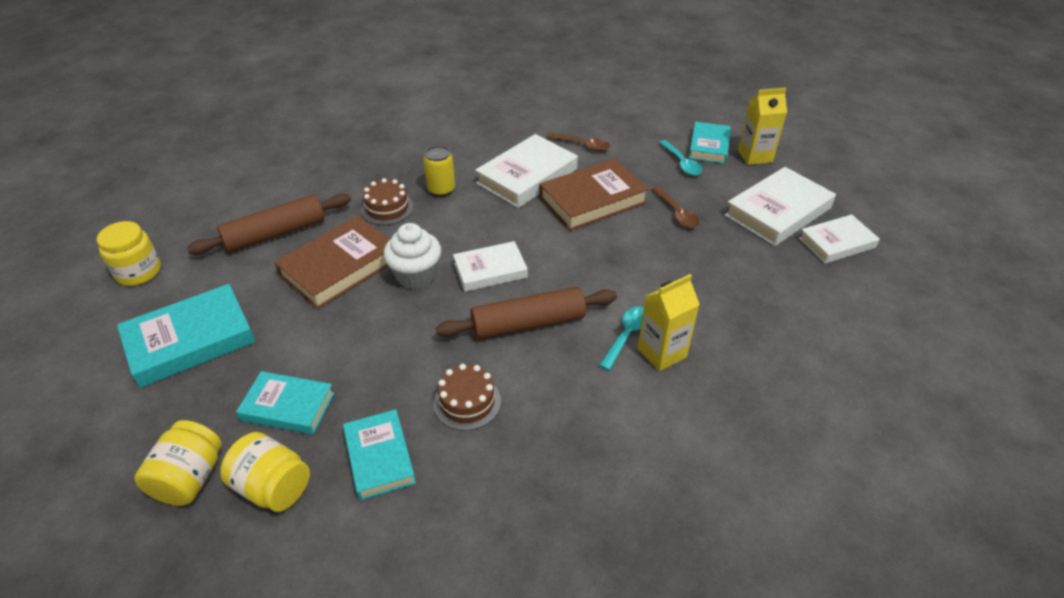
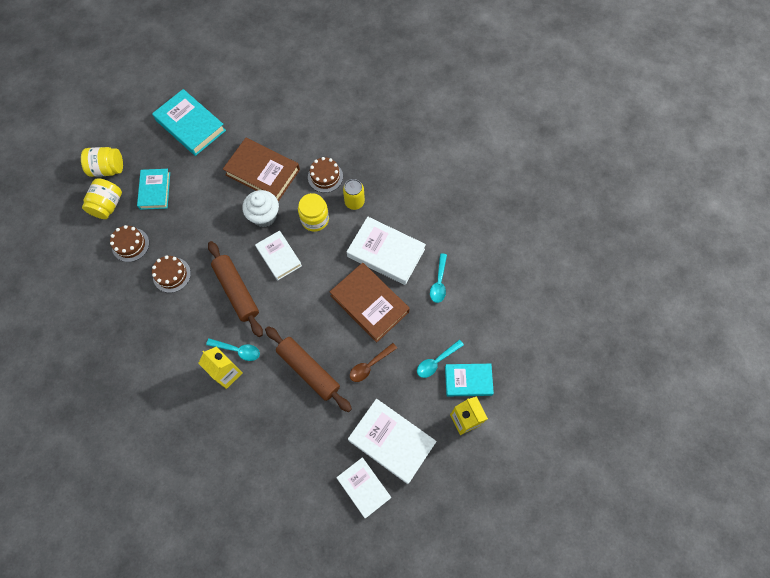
camera: 75 degrees right, 25 degrees up
yellow jar [97,221,161,286] -> yellow jar moved to [298,193,329,232]
brown rolling pin [187,193,351,255] -> brown rolling pin moved to [265,326,352,412]
turquoise book [343,409,416,500] -> brown cake [110,225,149,262]
brown spoon [547,133,610,151] -> turquoise spoon [430,253,447,303]

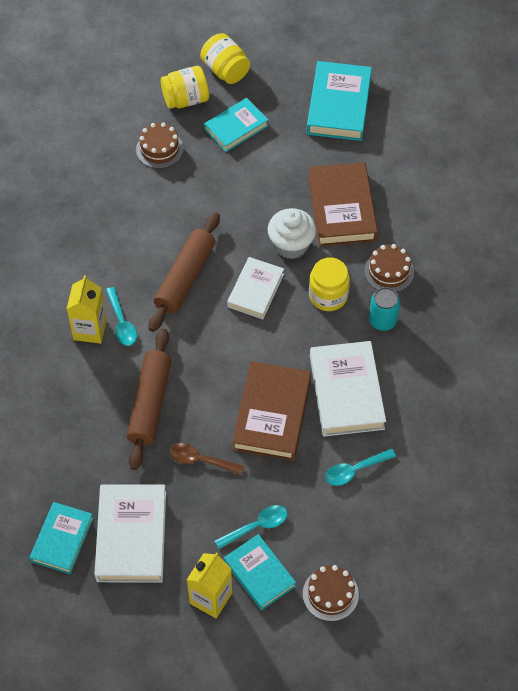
camera: 55 degrees right, 10 degrees down
brown cake [152,255,191,293] -> brown cake moved to [303,565,359,621]
white book [337,457,391,518] -> turquoise book [30,502,93,574]
yellow can [343,179,365,210] -> turquoise can [369,287,400,331]
turquoise spoon [417,340,464,378] -> turquoise spoon turned 135 degrees clockwise [215,505,287,549]

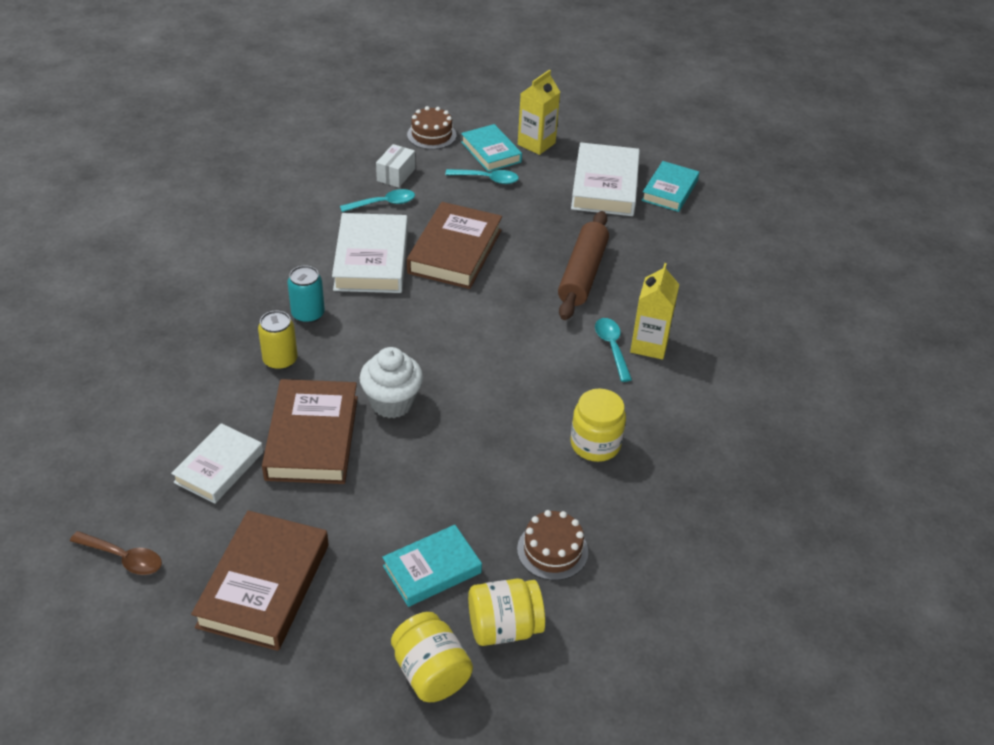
camera: 175 degrees left, 15 degrees down
brown rolling pin [149,212,220,332] -> none
brown spoon [169,443,244,475] -> brown spoon moved to [70,531,162,575]
turquoise spoon [215,505,287,549] -> turquoise spoon turned 150 degrees counterclockwise [445,169,519,184]
white book [227,257,284,319] -> white book moved to [171,423,263,504]
turquoise book [307,61,372,141] -> brown book [191,511,329,651]
yellow jar [309,257,350,311] -> yellow jar moved to [570,389,626,462]
brown cake [364,244,414,292] -> yellow can [258,311,298,370]
none -> white box [376,144,415,188]

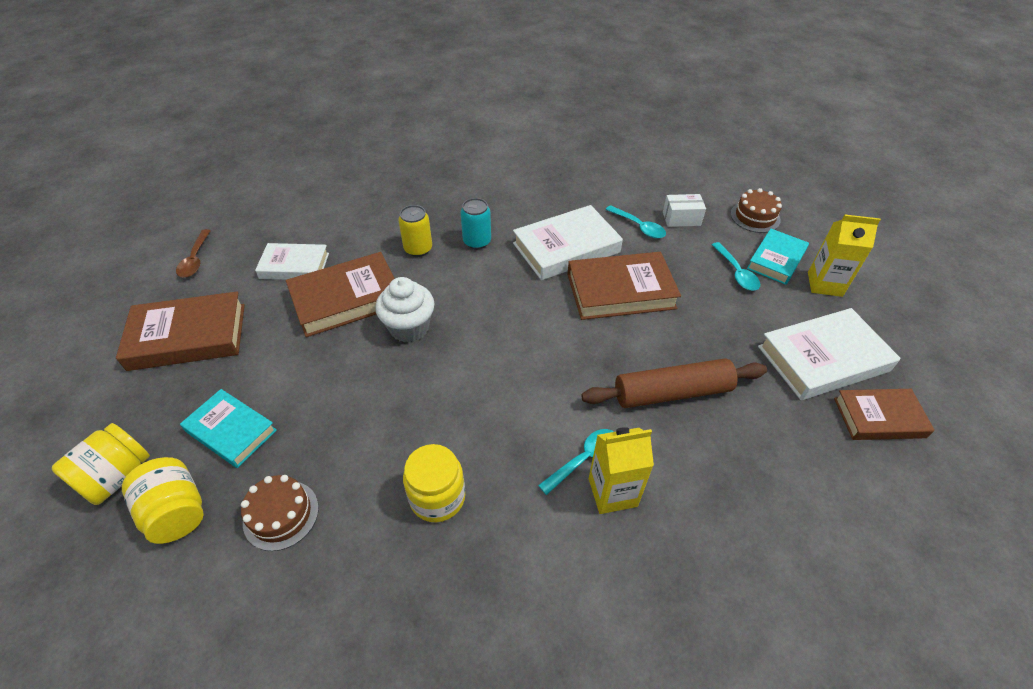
camera: 65 degrees right, 5 degrees up
turquoise book [641,161,699,212] -> brown book [834,389,935,440]

